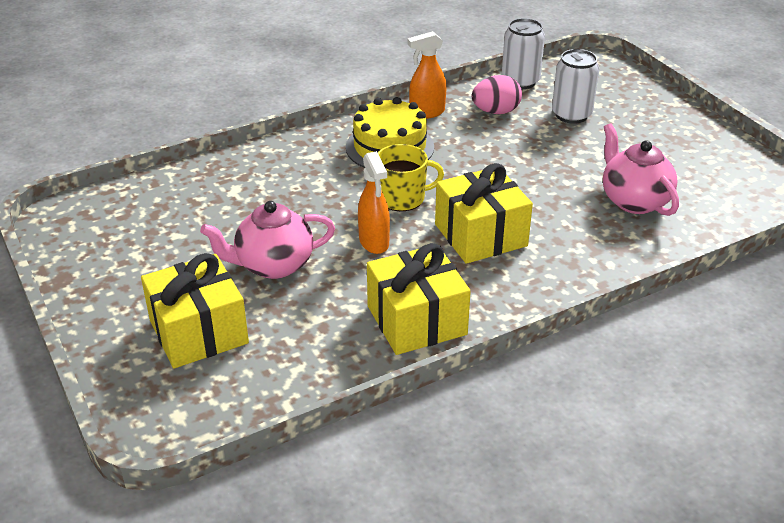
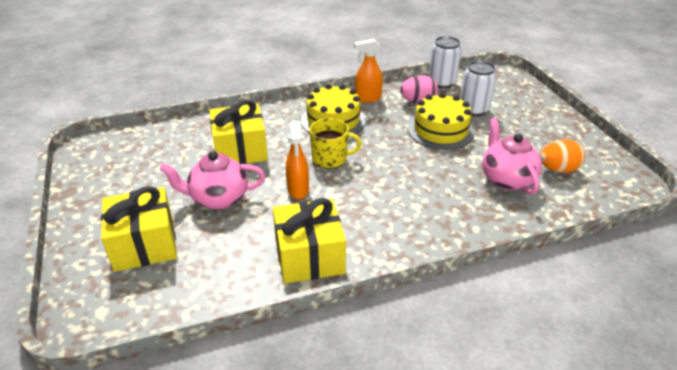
camera: 10 degrees right, 0 degrees up
yellow gift [435,163,533,264] -> yellow gift moved to [209,100,268,164]
none -> yellow cake [408,93,475,150]
none -> orange egg [540,139,585,173]

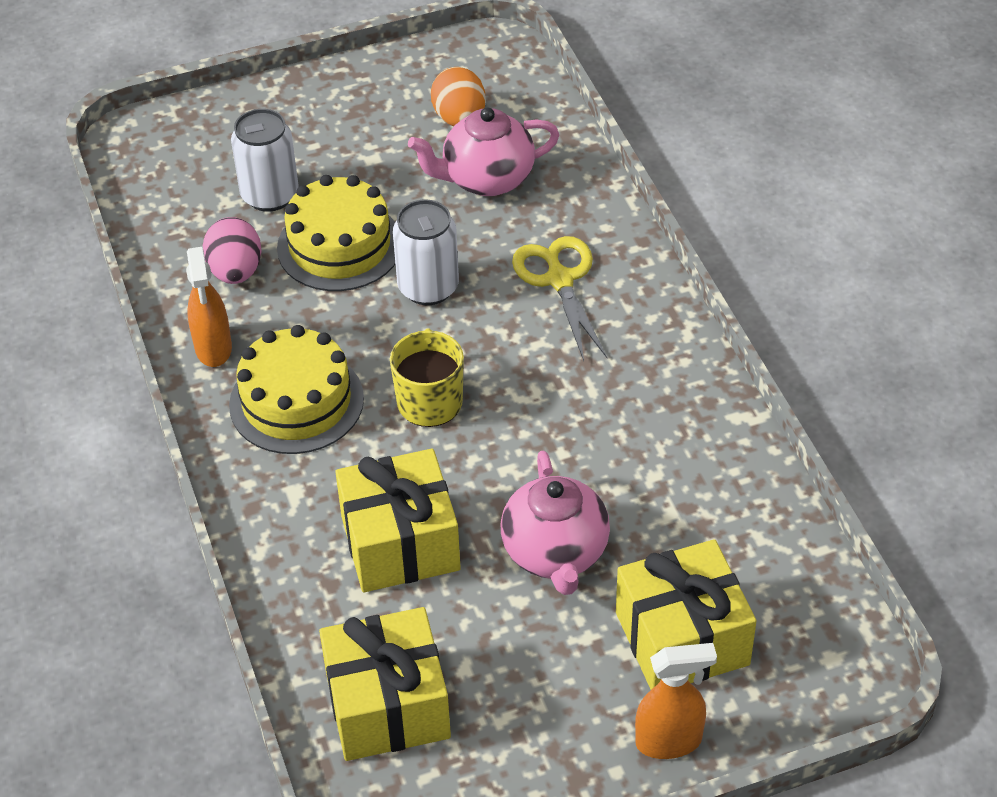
camera: 90 degrees left, 10 degrees up
yellow gift [273,198,346,284] -> yellow gift moved to [319,607,451,761]
orange spray bottle [286,121,309,199] -> orange spray bottle moved to [635,643,717,759]
white can [429,36,462,88] -> white can moved to [393,200,459,305]
none -> yellow scissors [512,236,607,361]

